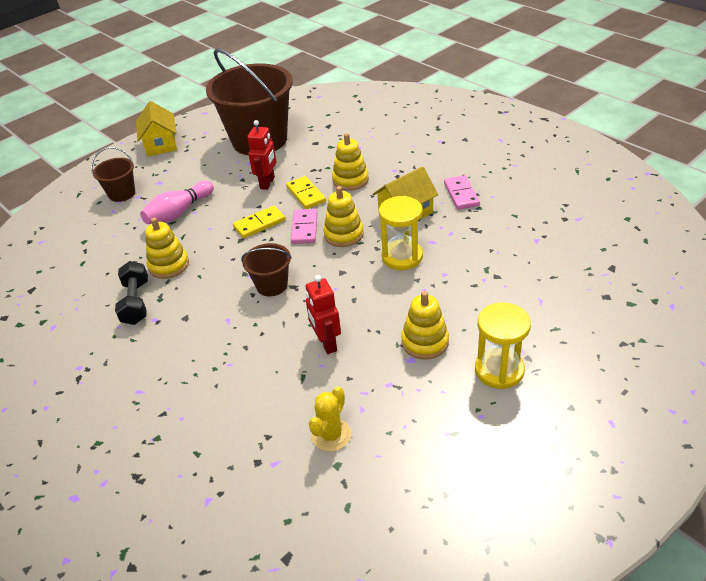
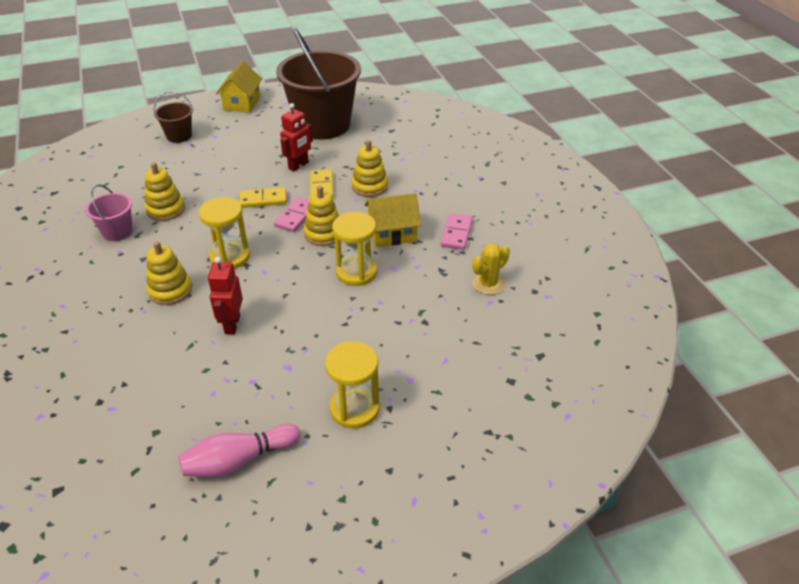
camera: 20 degrees right, 0 degrees up
black dumbbell [115,261,148,325] -> pink bucket [85,184,133,241]
pink bowling pin [140,181,214,224] -> pink bowling pin moved to [178,424,301,477]
brown bucket [241,243,292,296] -> yellow hourglass [199,197,250,269]
yellow cactus [309,386,351,452] -> yellow cactus moved to [472,243,510,295]
yellow stacking toy [401,291,449,360] -> yellow stacking toy moved to [146,241,192,305]

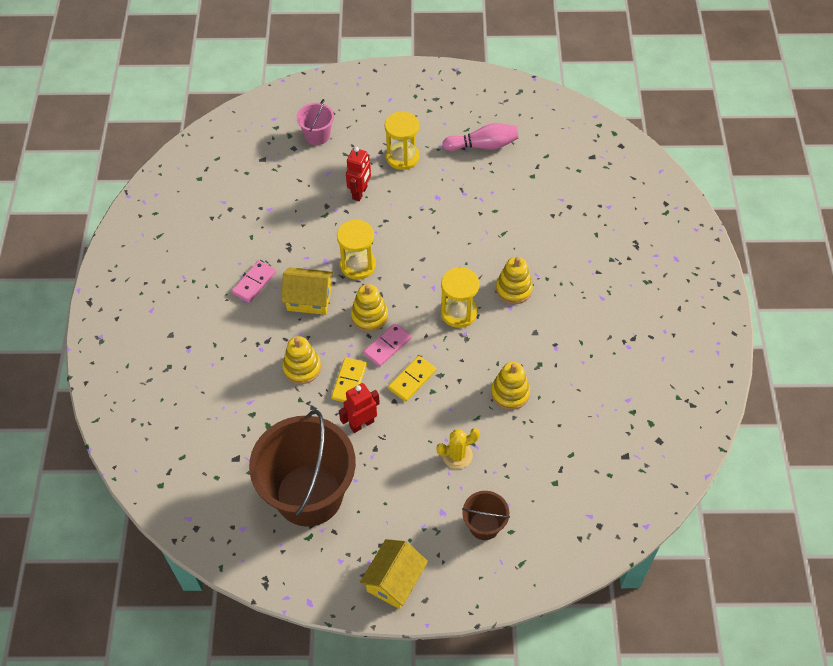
camera: 160 degrees left, 15 degrees up
pink bucket [85,184,133,241] -> pink bucket moved to [297,99,334,145]
red robot [208,257,243,334] -> red robot moved to [346,147,371,201]
yellow domino [239,187,287,208] -> yellow domino turned 60 degrees counterclockwise [388,356,436,402]
yellow cactus [472,243,510,295] -> yellow cactus moved to [436,428,480,469]

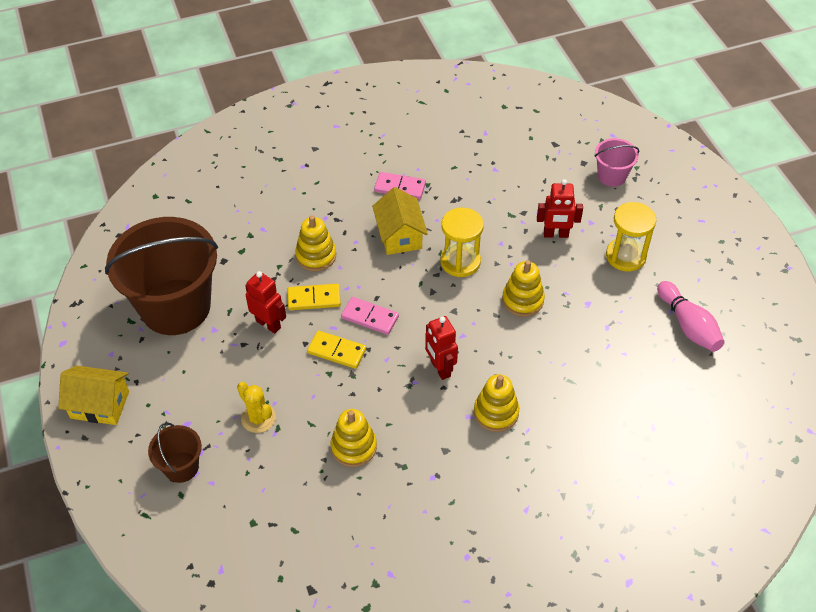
camera: 70 degrees right, 5 degrees down
yellow stacking toy [351,284,388,332] -> yellow stacking toy moved to [502,260,545,317]
yellow hourglass [441,267,479,328] -> red robot [425,316,458,380]

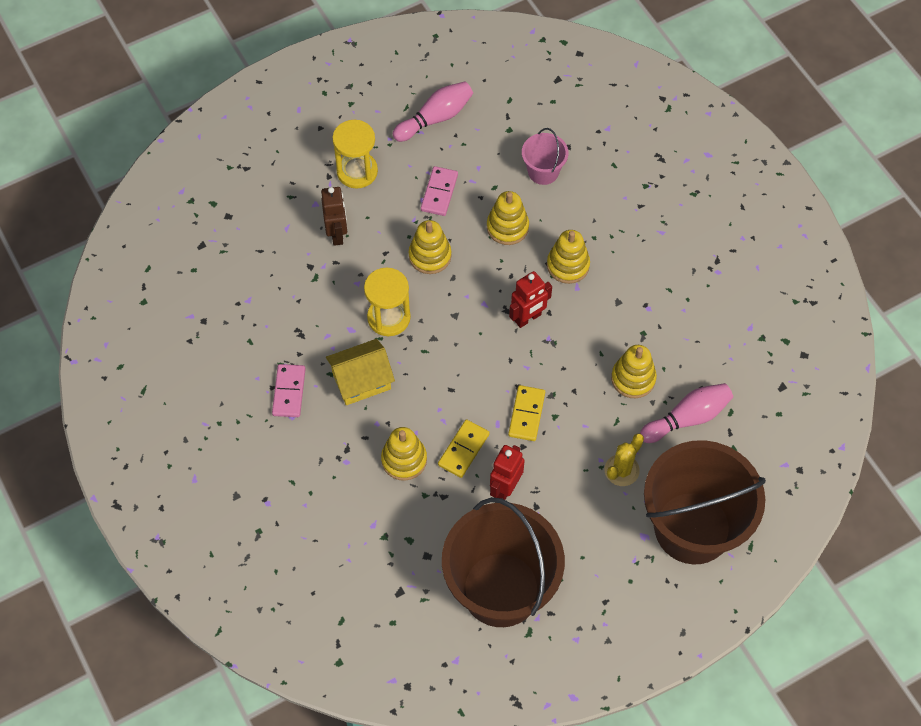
camera: 100 degrees left, 10 degrees up
yellow house [58,365,129,425] -> none
brown bucket [148,423,202,483] -> brown bucket [644,440,766,564], size x2.23
yellow domino [288,284,341,310] -> yellow domino turned 45 degrees clockwise [438,419,490,478]
pink domino [341,297,399,335] -> pink domino moved to [421,166,458,216]
red robot [537,179,583,238] -> brown robot [321,187,347,246]
pink bucket [595,138,639,187] -> pink bucket moved to [522,128,568,185]
none -> yellow stacking toy [487,191,529,245]
none -> pink bowling pin [640,383,733,443]

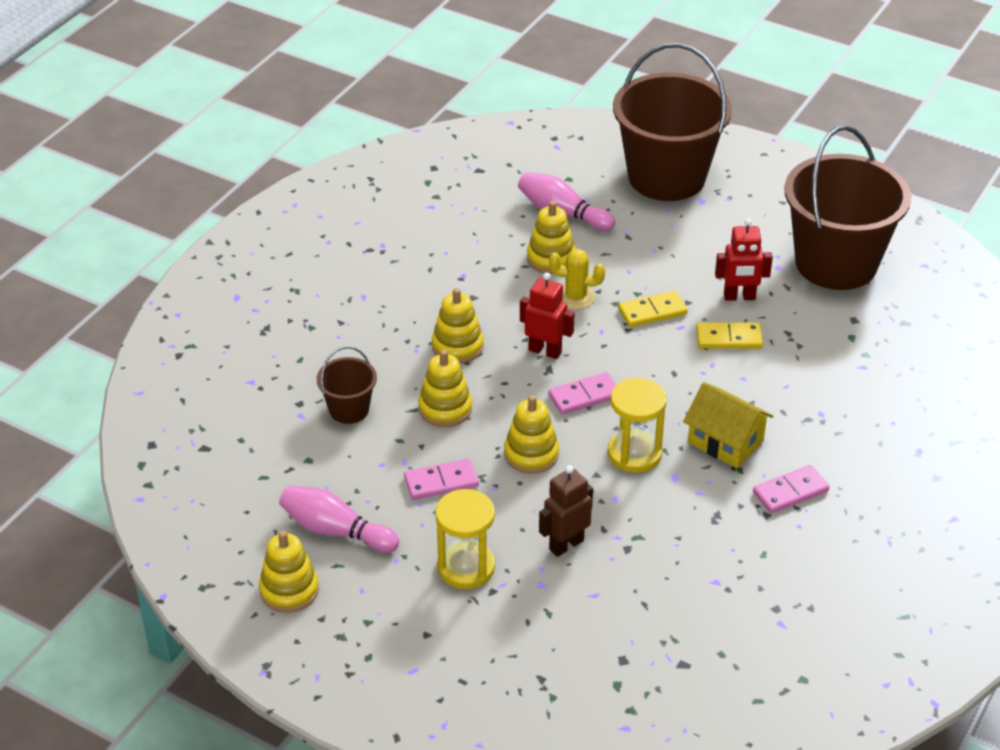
camera: 120 degrees left, 20 degrees down
yellow stacking toy [381,427,427,481] -> yellow stacking toy moved to [259,531,319,613]
pink bucket [522,128,568,185] -> brown bucket [317,346,377,424]
yellow cactus [605,433,644,486] -> yellow cactus moved to [549,249,605,310]
none -> pink domino [549,372,616,415]

